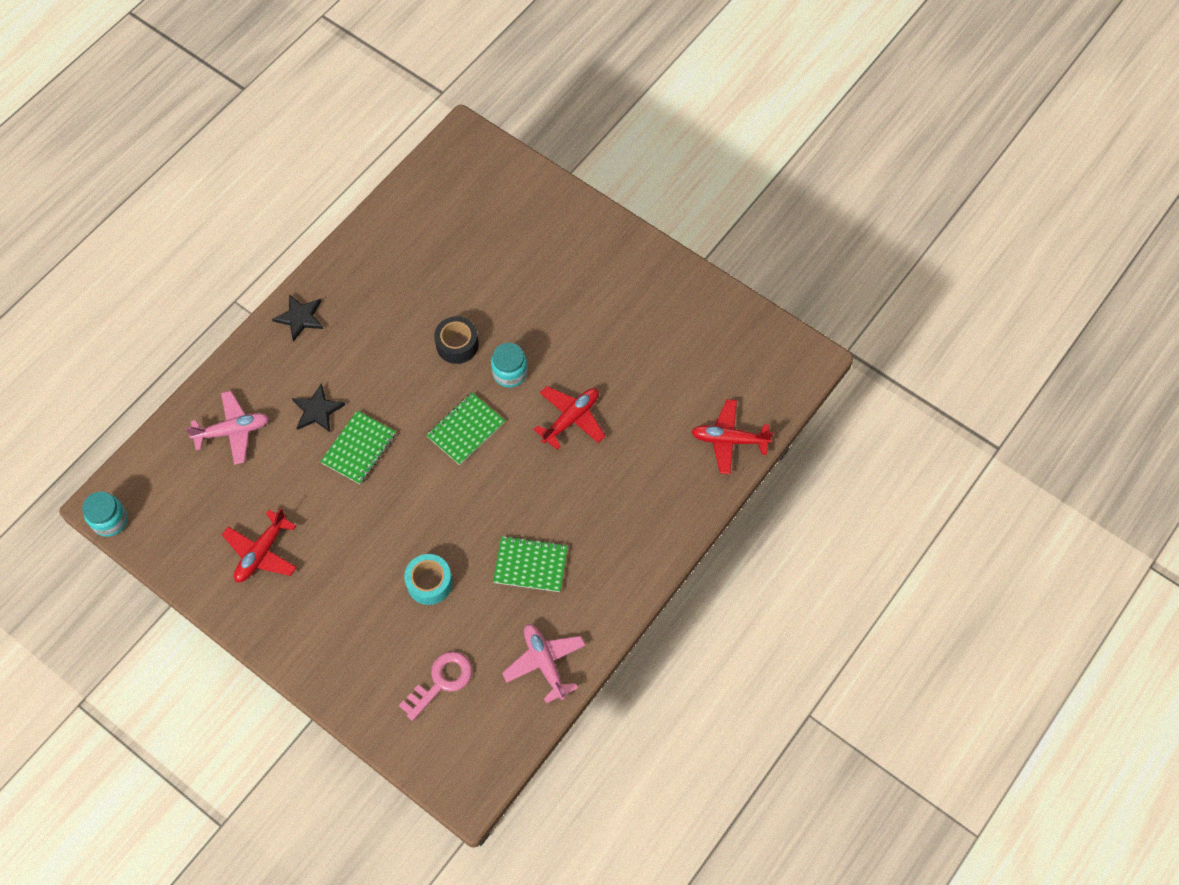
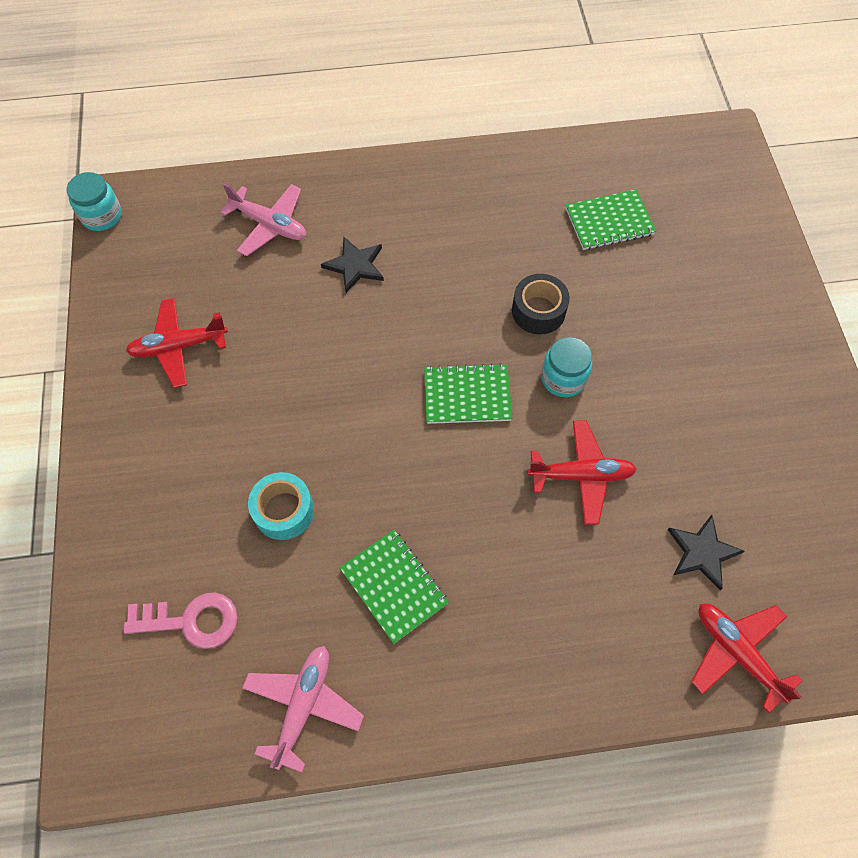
camera: 45 degrees right, 0 degrees up
black star [272,294,323,342] -> black star moved to [668,515,745,590]
green notebook [320,411,396,484] -> green notebook moved to [566,189,656,250]

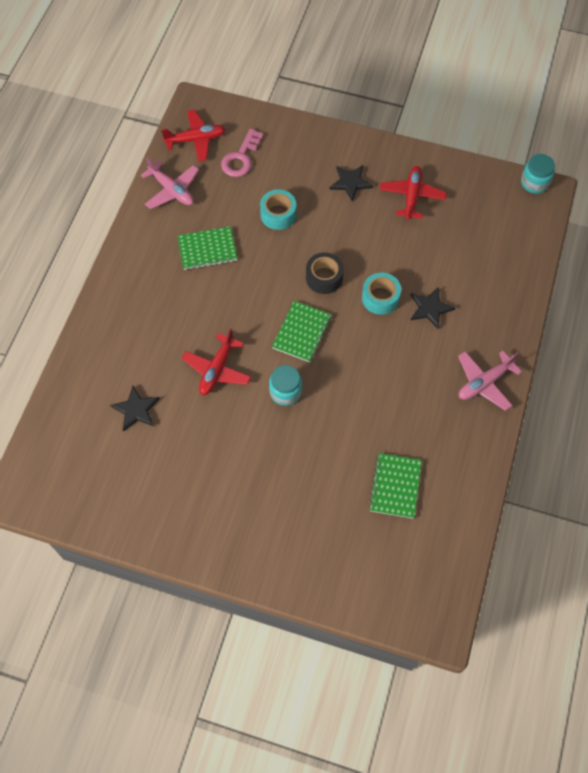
camera: 115 degrees right, 0 degrees up
pink plane [220,183,306,256] -> pink plane moved to [458,351,522,411]
black tape [512,274,570,334] -> black tape moved to [306,252,344,294]
red plane [691,604,803,713] -> red plane moved to [161,110,225,161]
none -> black star [330,165,373,202]
none -> turquoise tape [362,273,401,315]

